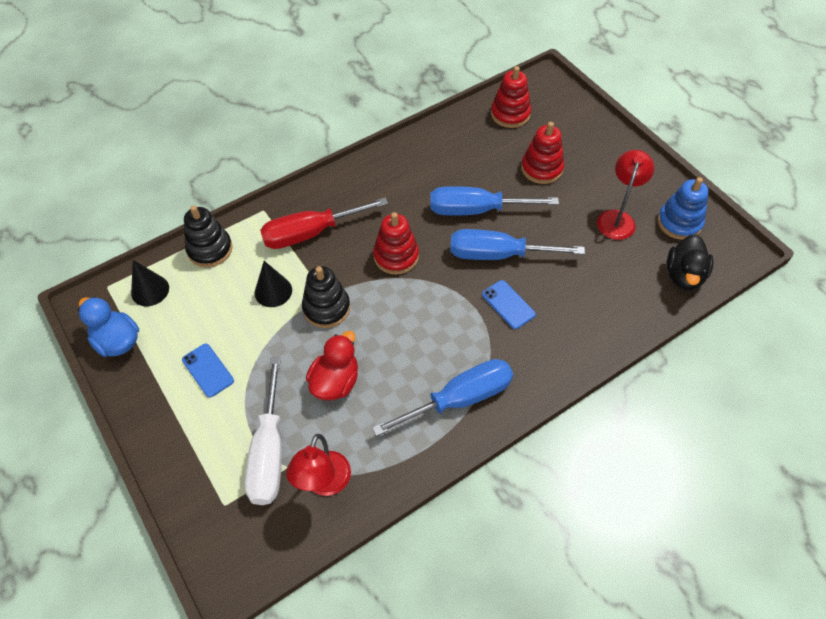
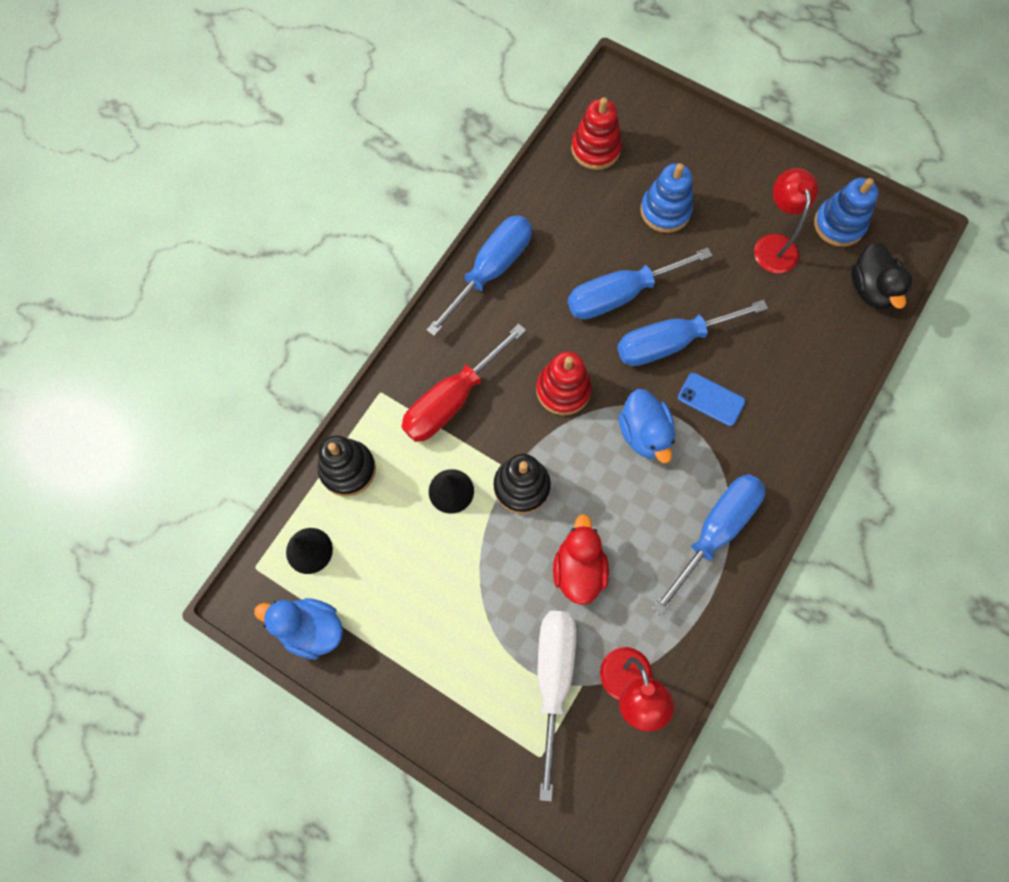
camera: 25 degrees left, 15 degrees up
blue phone [182,344,234,398] -> none
white screwdriver [245,357,282,505] -> white screwdriver turned 150 degrees counterclockwise [538,611,577,801]
red stacking toy [521,122,564,184] -> blue stacking toy [640,163,693,233]
none -> blue screwdriver [426,216,532,336]
none -> blue duck [619,389,675,463]

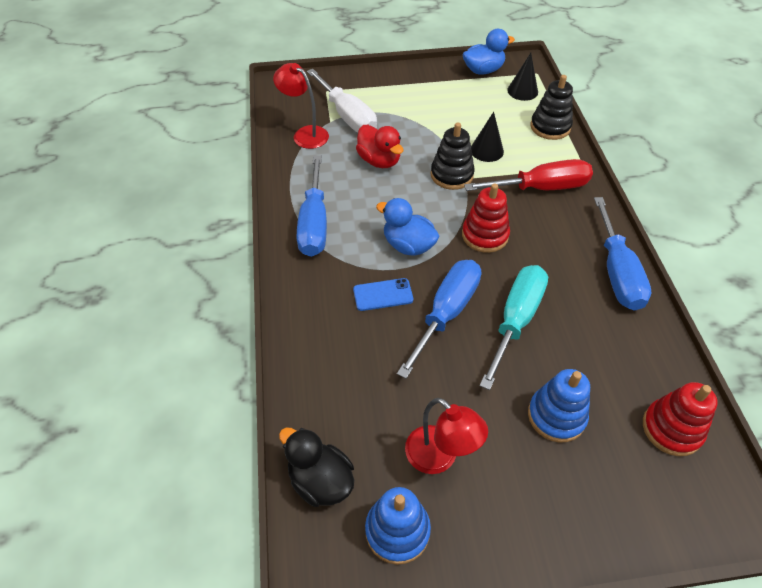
camera: 140 degrees right, 20 degrees down
red screwdriver [401,324,526,442] -> red screwdriver turned 75 degrees clockwise [464,159,593,191]
blue screwdriver [568,247,713,319] -> turquoise screwdriver [479,265,548,390]

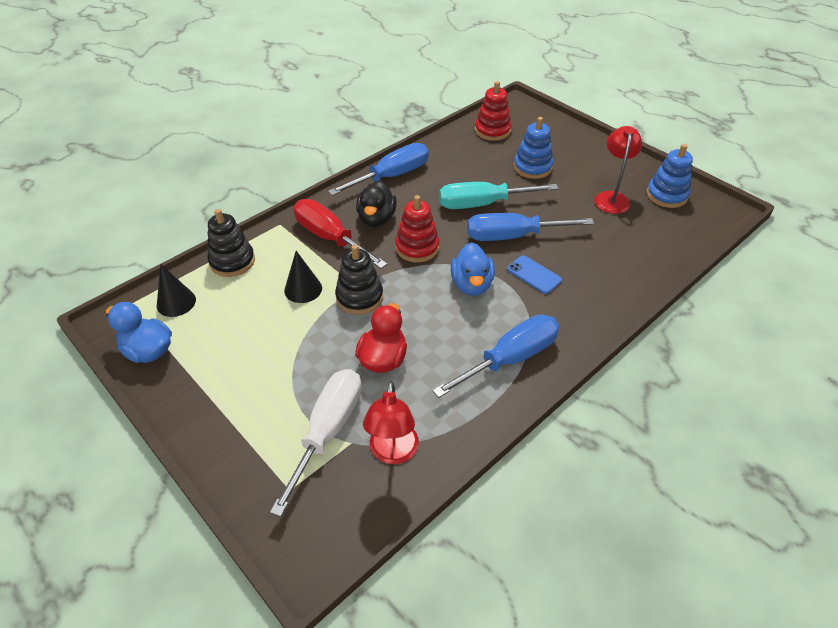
camera: 125 degrees left, 5 degrees down
black duck [279,427,354,507] -> black duck moved to [356,180,397,227]

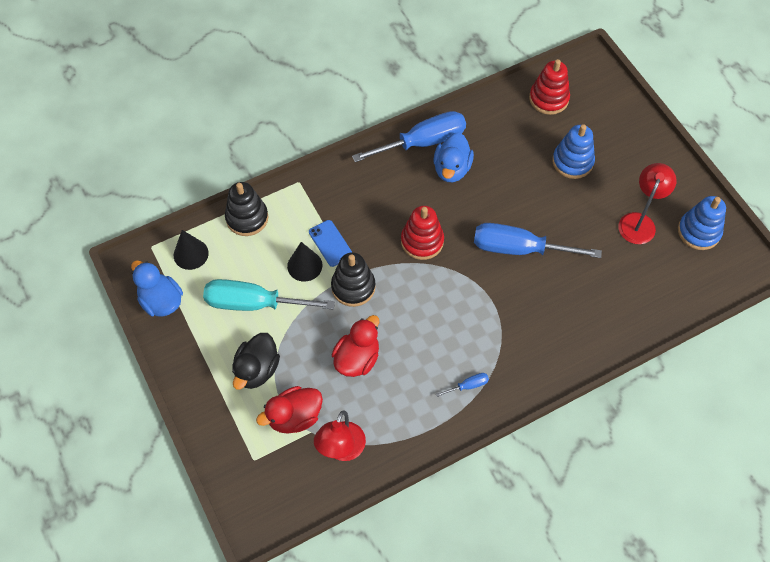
camera: 15 degrees right, 15 degrees up
white screwdriver [270,369,362,517] -> red duck [256,386,323,434]
red screwdriver [294,199,387,269] -> none
black duck [356,180,397,227] -> black duck moved to [232,333,280,390]
blue screwdriver [432,314,560,398] -> blue screwdriver [436,373,489,397], size x0.41
turquoise screwdriver [439,182,559,209] -> turquoise screwdriver moved to [203,279,335,311]
blue duck [451,242,495,296] -> blue duck moved to [434,132,474,182]
blue phone [507,255,562,294] -> blue phone moved to [309,220,352,267]

